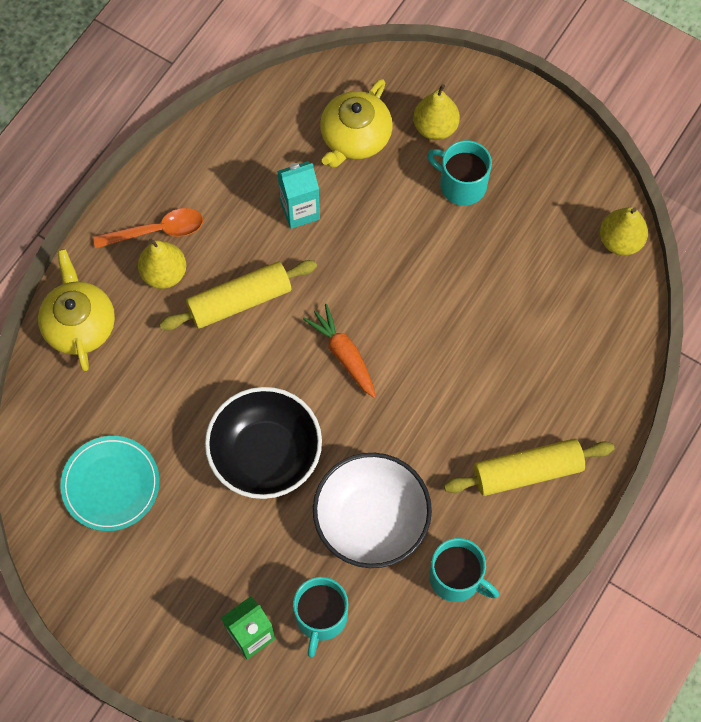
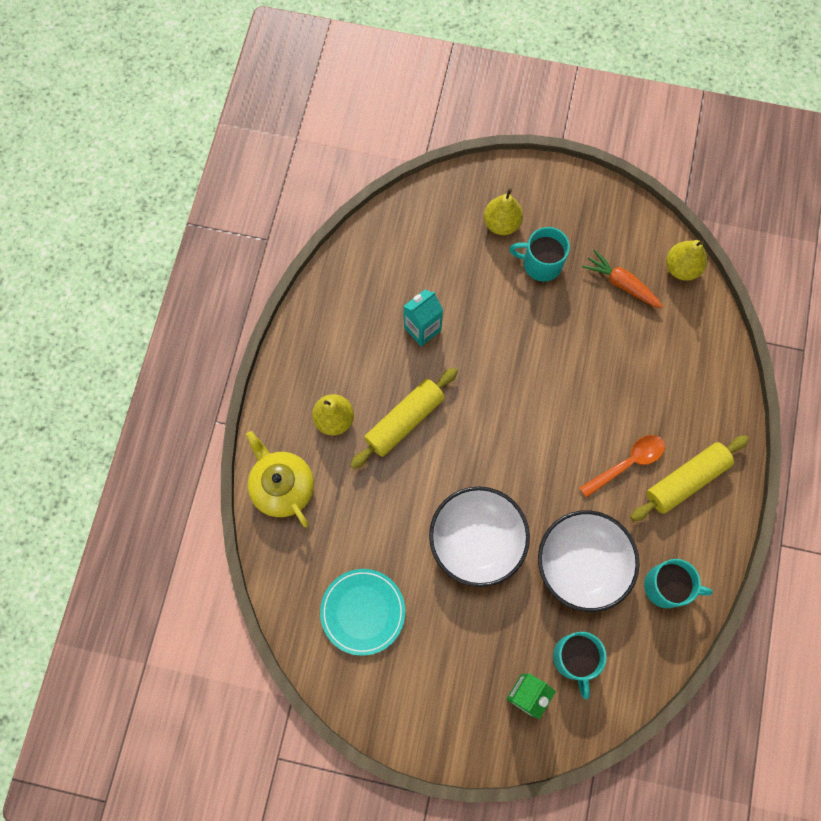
camera: 20 degrees left, 5 degrees up
orange spoon [93,208,203,249] -> orange spoon moved to [580,435,665,498]
black bowl [205,387,322,499] -> white bowl [429,486,530,587]
orange carrot [303,304,376,398] -> orange carrot moved to [582,249,663,308]
yellow teapot [320,79,393,168] -> none

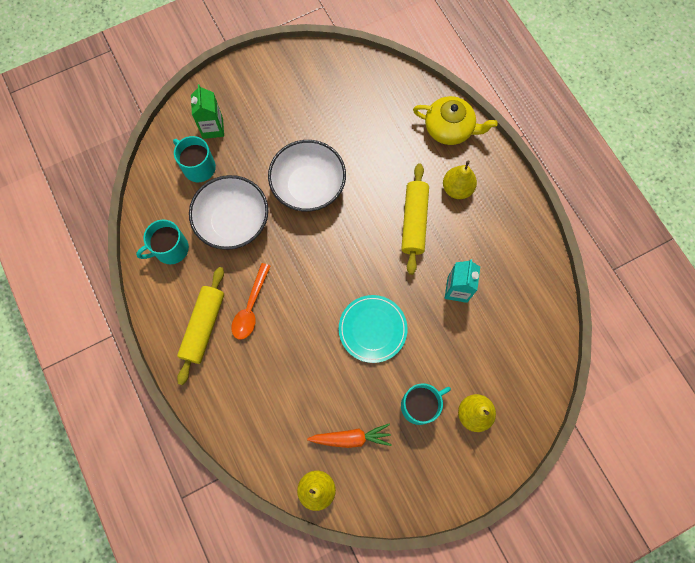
camera: 140 degrees right, 0 degrees up
turquoise plate [320,569,405,656] -> turquoise plate moved to [339,295,408,363]

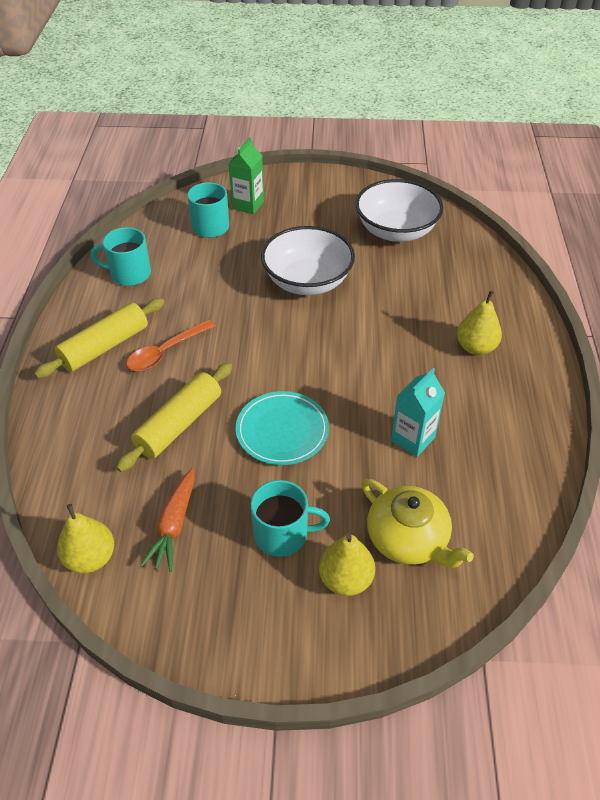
camera: 30 degrees right, 25 degrees down
white bowl [189,175,268,250] -> white bowl moved to [355,179,443,242]
orange carrot [307,424,392,448] -> orange carrot turned 75 degrees clockwise [140,468,195,572]
yellow rolling pin [401,163,429,275] -> yellow rolling pin moved to [116,363,232,472]
yellow teapot [413,96,498,145] -> yellow teapot moved to [362,479,474,568]

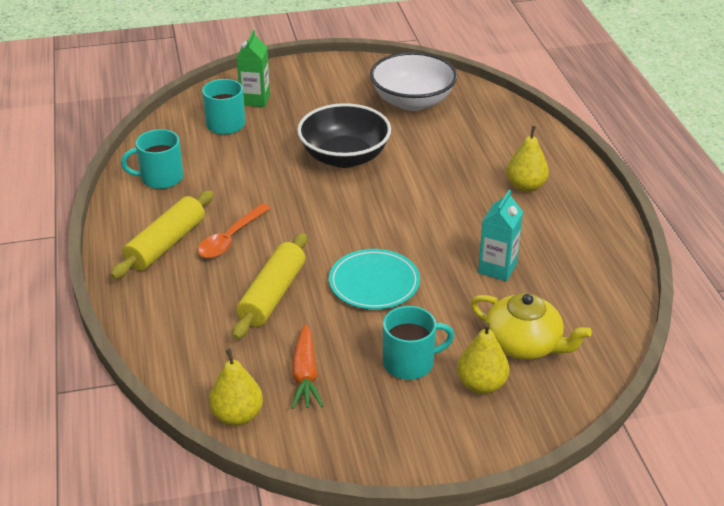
camera: 15 degrees left, 10 degrees down
white bowl [261,226,355,295] -> black bowl [297,103,391,168]

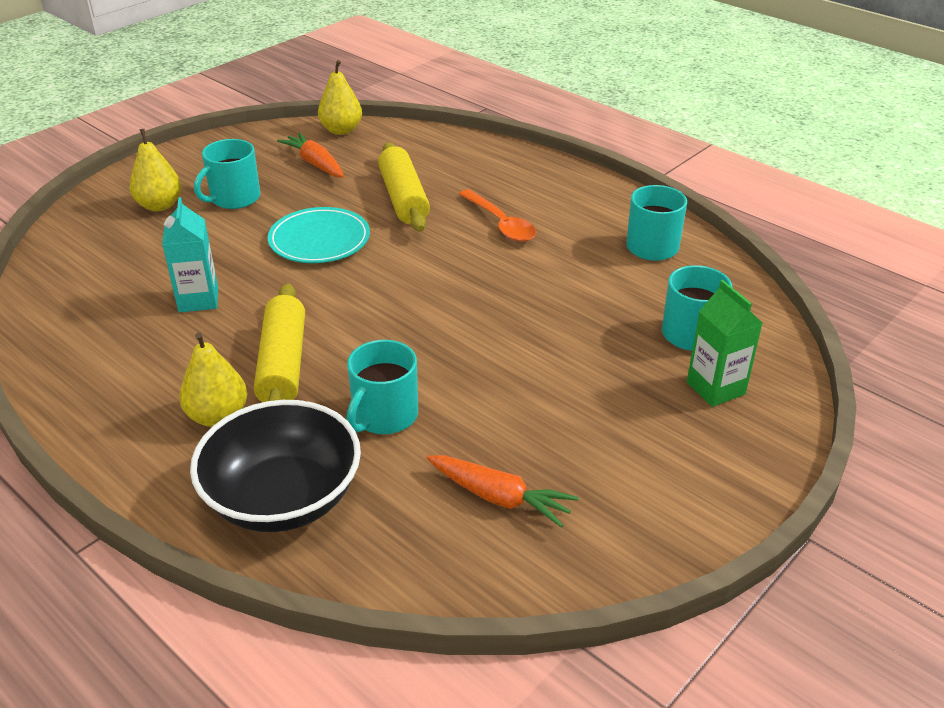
camera: 145 degrees right, 0 degrees up
yellow rolling pin [111,190,214,279] -> yellow rolling pin moved to [254,283,305,402]
orange spoon [198,204,271,258] -> orange spoon turned 150 degrees clockwise [459,189,536,242]
black bowl [297,103,391,168] -> black bowl moved to [190,400,361,532]
white bowl [370,52,457,111] -> orange carrot [426,455,578,528]
yellow teapot [471,293,592,360] -> none
none -> turquoise mug [346,340,418,434]

